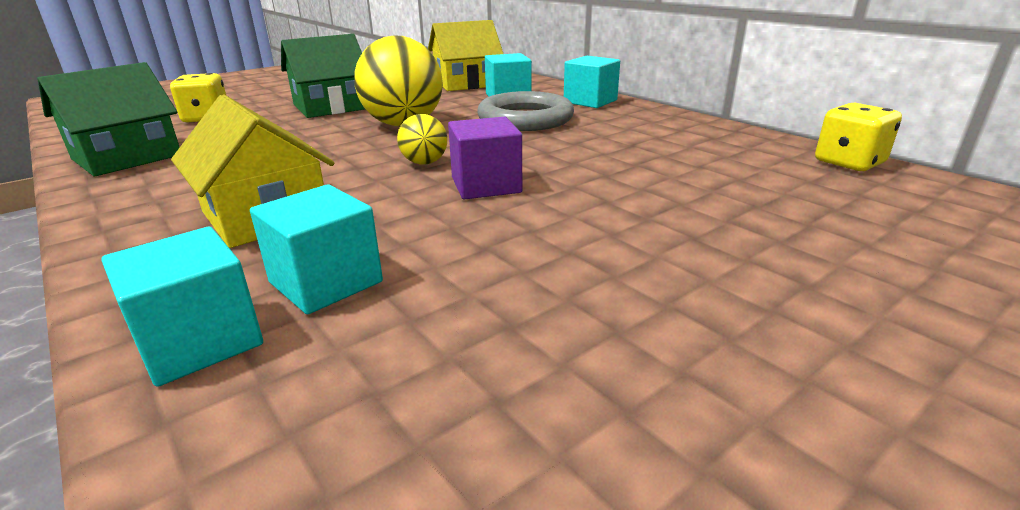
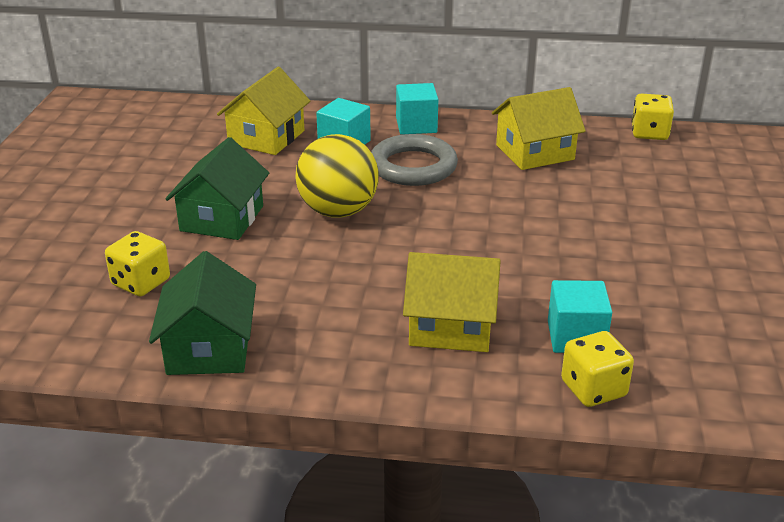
camera: 45 degrees left, 5 degrees up
turquoise cube [101,227,263,387] -> yellow dice [561,331,634,407]
yellow ball [397,114,447,165] -> none
purple cube [448,117,522,199] -> none
none -> yellow house [492,87,586,170]

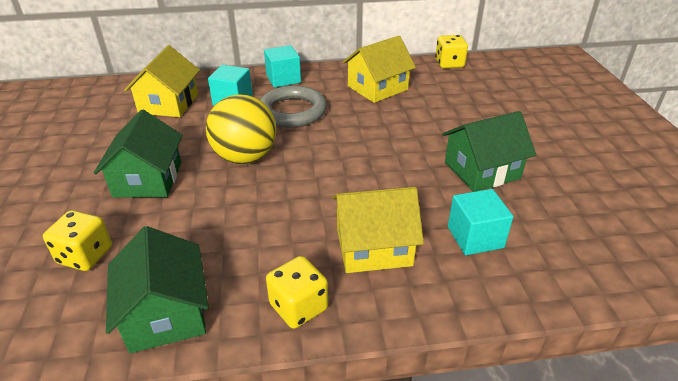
camera: 15 degrees left, 5 degrees up
yellow dice [561,331,634,407] -> yellow dice moved to [266,256,328,329]
none -> green house [442,111,536,192]

